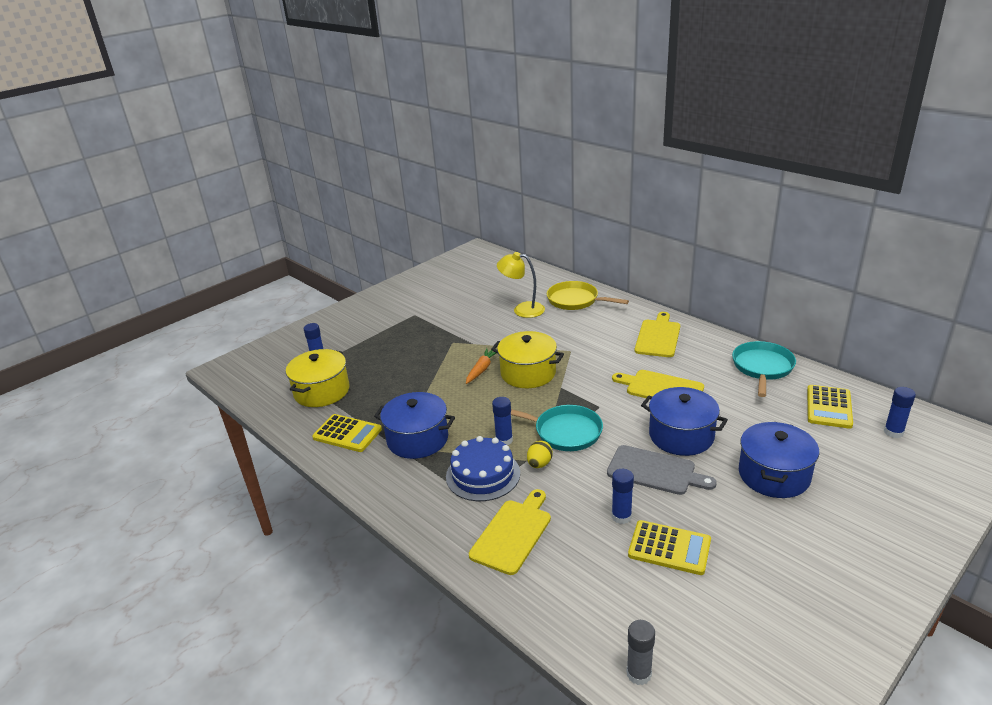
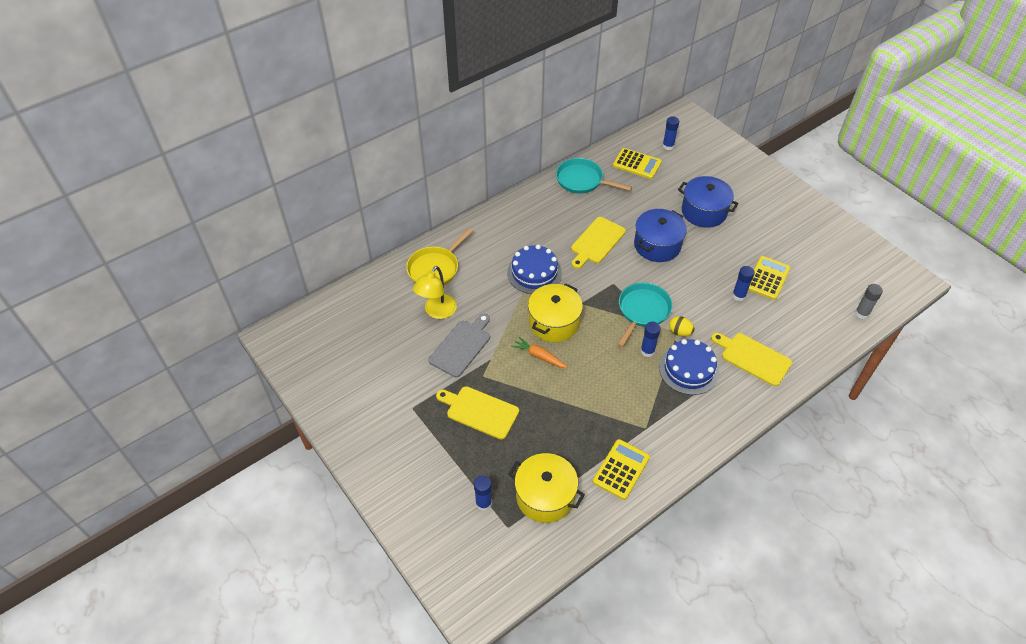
camera: 85 degrees left, 20 degrees up
blue pot [374,392,455,459] -> none
grey cutting board [607,445,717,495] -> grey cutting board moved to [428,314,490,377]
yellow cutting board [635,312,680,357] -> yellow cutting board moved to [436,386,519,439]
none -> blue cake [507,245,562,294]

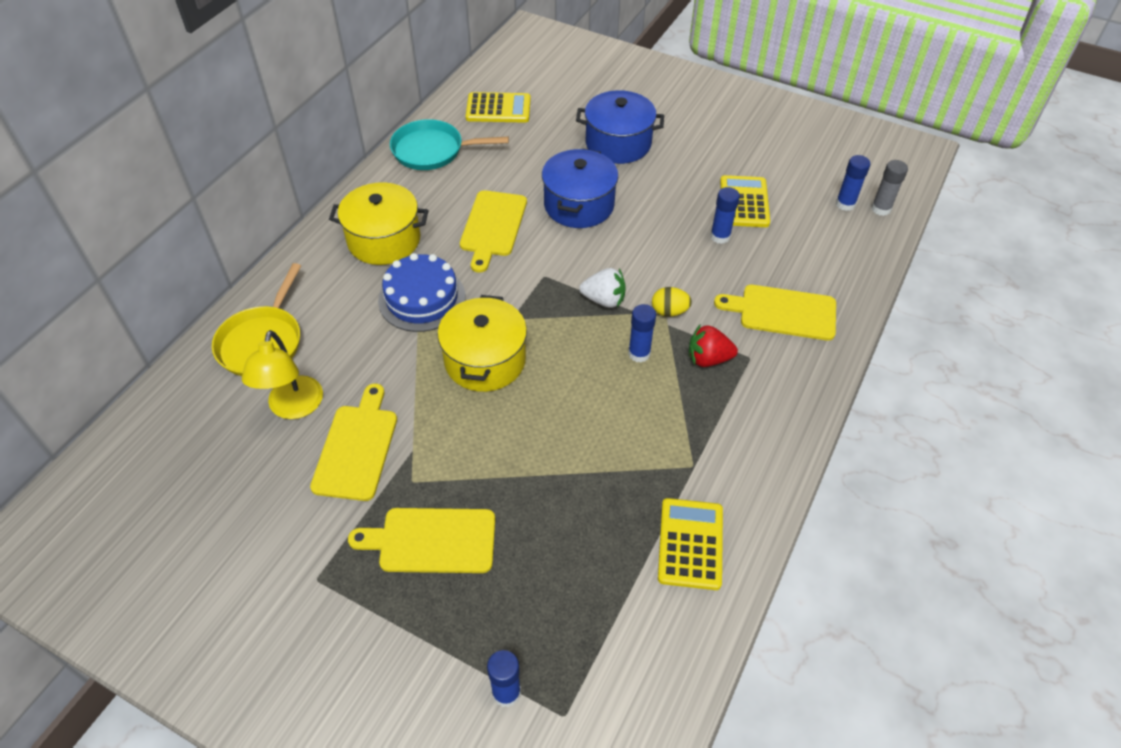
camera: 25 degrees left, 0 degrees up
grey cutting board [428,314,490,377] -> yellow cutting board [310,384,397,501]
yellow pot [509,453,585,523] -> yellow pot moved to [329,182,429,265]
orange carrot [511,336,568,368] -> none
turquoise pan [617,282,673,347] -> white strawberry [579,268,626,308]
blue cake [659,339,719,395] -> red strawberry [689,324,738,367]
blue glue stick [662,116,679,150] -> blue glue stick moved to [836,155,870,211]

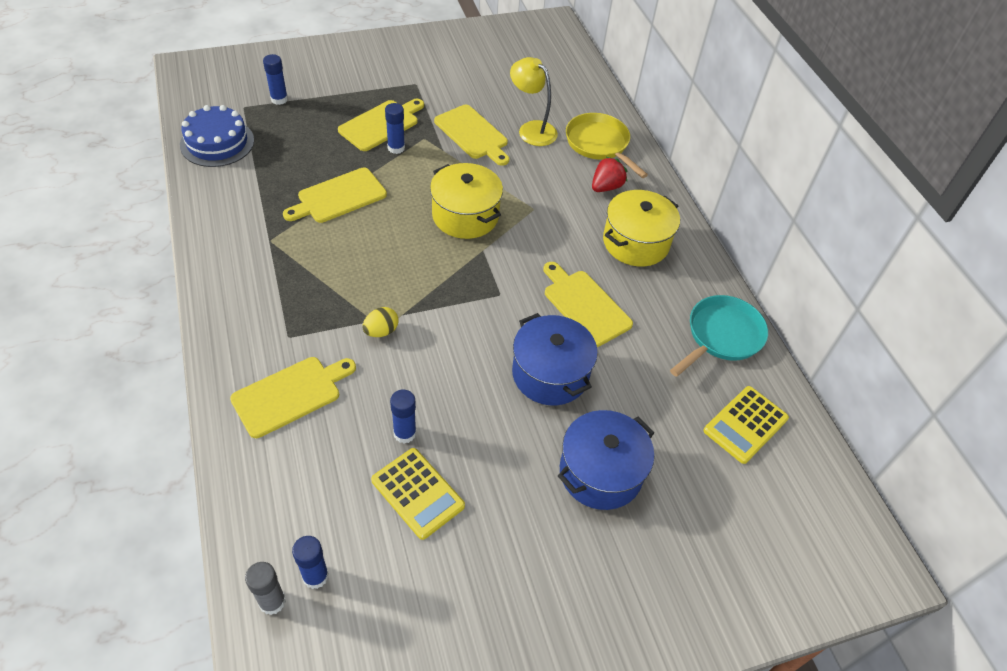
camera: 130 degrees right, 0 degrees up
blue cake [378,253,465,332] -> blue cake moved to [180,105,254,167]
white strawberry [579,268,626,308] -> none
blue glue stick [628,304,656,362] -> blue glue stick moved to [385,103,405,154]
yellow calculator [658,498,723,590] -> none
red strawberry [689,324,738,367] -> red strawberry moved to [592,157,627,192]
none -> yellow cutting board [283,168,387,223]

